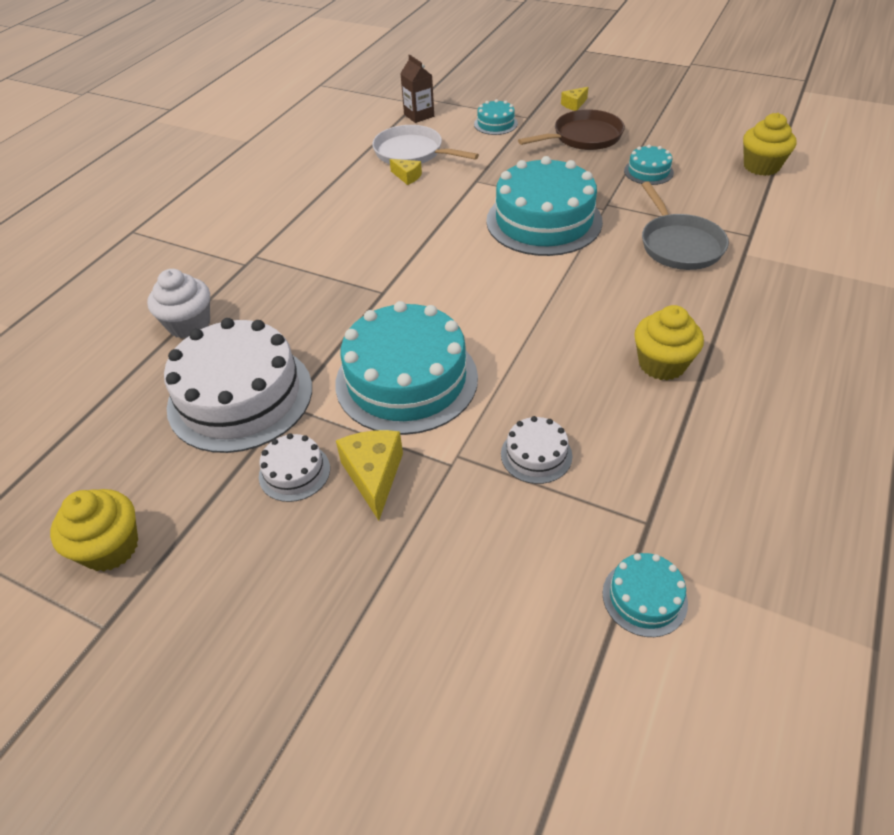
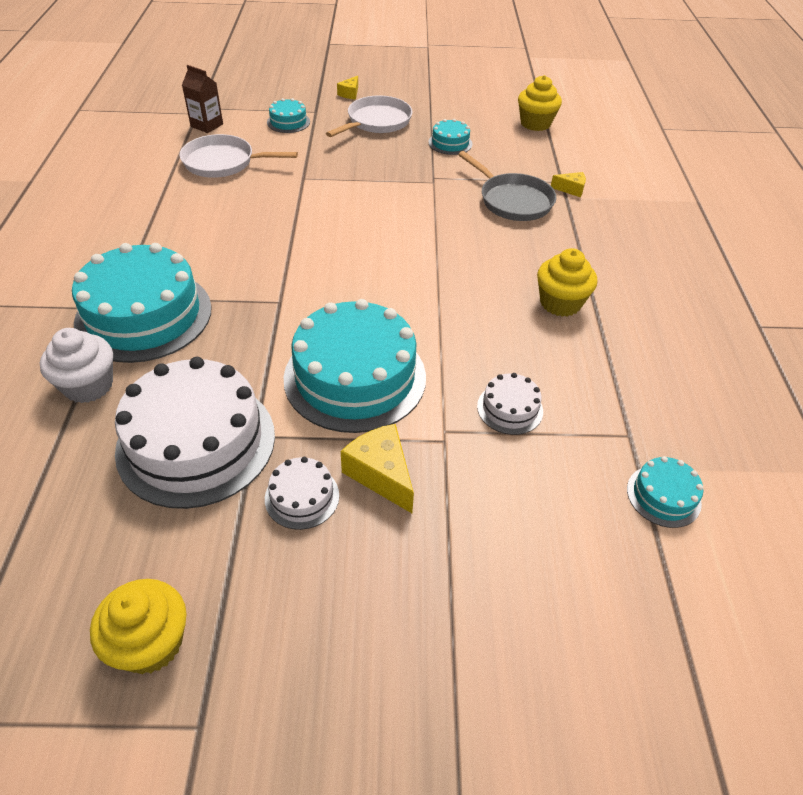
camera: 30 degrees left, 0 degrees up
yellow cheese [390,159,422,185] -> yellow cheese moved to [551,172,586,197]
turquoise cake [486,156,603,256] -> turquoise cake moved to [72,243,212,363]
brown pan [518,109,625,150] -> white pan [326,95,413,137]

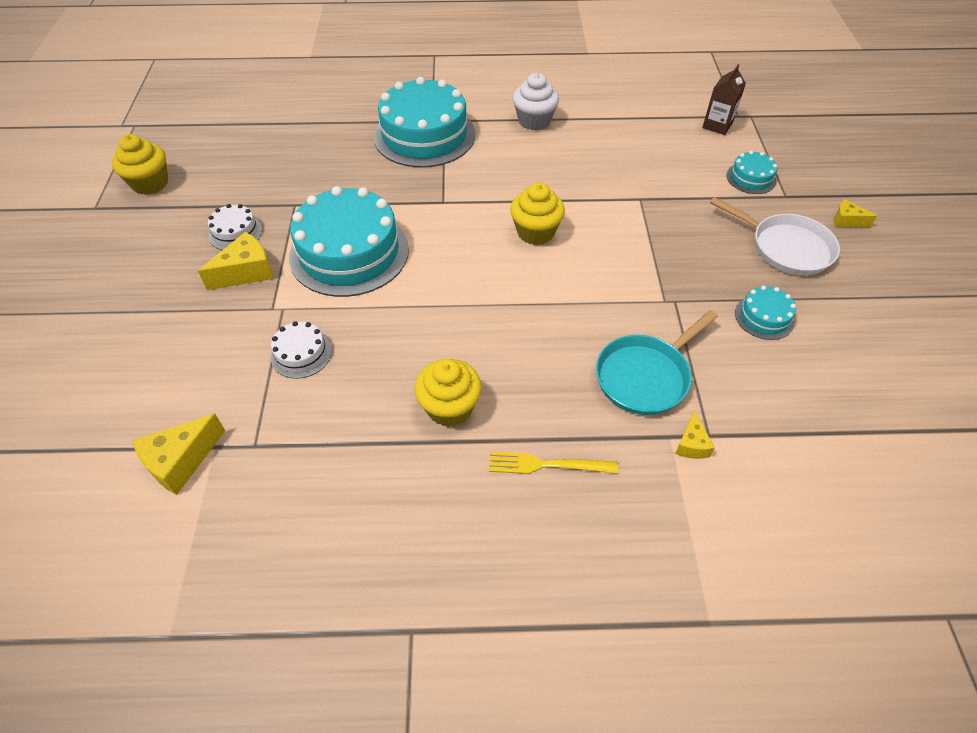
camera: 90 degrees right, 5 degrees up
white cupcake [40,328,113,403] -> white cupcake moved to [513,73,559,131]
white cake [115,357,275,509] -> none
white pan [180,134,298,178] -> none
grey pan [458,151,556,221] -> turquoise pan [596,310,718,415]
yellow cupcake [518,75,562,131] -> yellow cupcake moved to [510,183,565,245]
turquoise cake [627,456,703,528] -> yellow cheese [133,414,225,495]
none -> yellow fork [489,452,618,474]

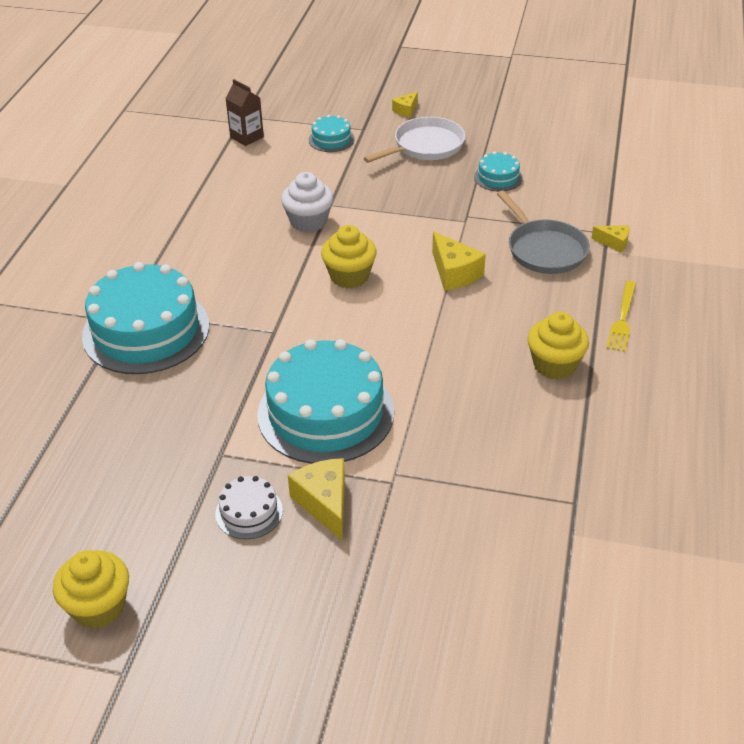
camera: 75 degrees left, 10 degrees down
yellow cheese [133,414,225,495] -> yellow cheese moved to [432,231,486,291]
white cake [271,321,332,379] -> none
white cupcake [513,73,559,131] -> white cupcake moved to [281,172,333,232]
turquoise pan [596,310,718,415] -> grey pan [497,191,590,274]

